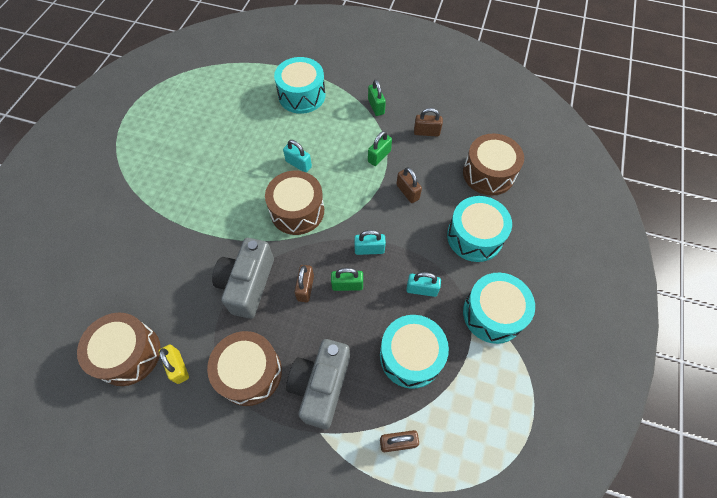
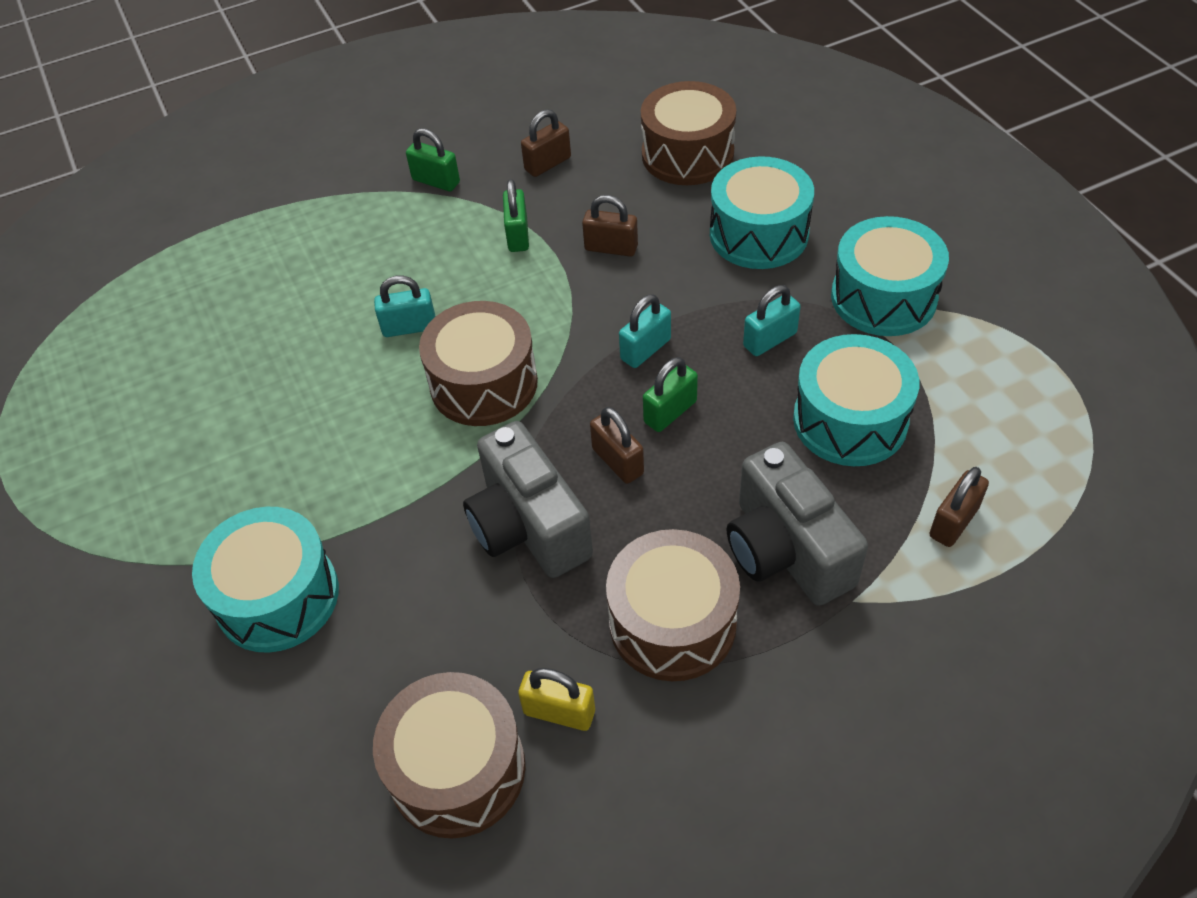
camera: 40 degrees left, 10 degrees down
turquoise drum [274,57,326,114] -> turquoise drum moved to [192,507,339,653]

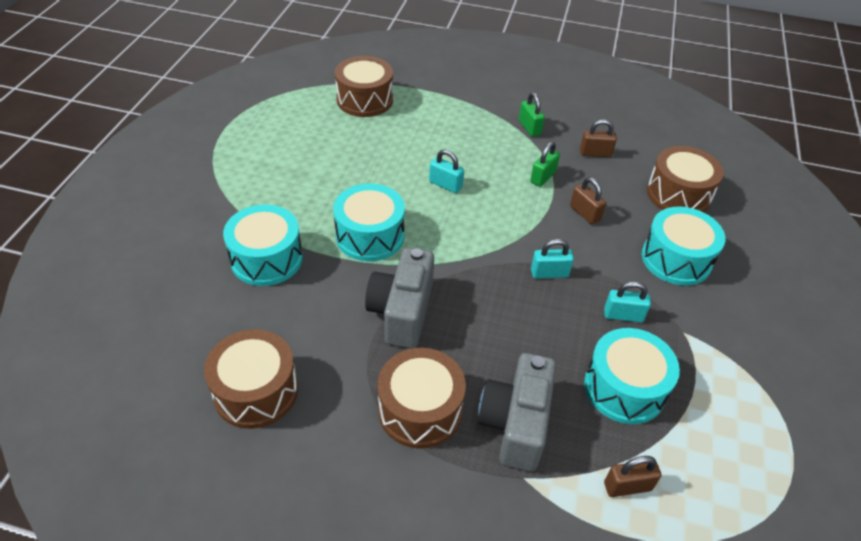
camera: 35 degrees right, 5 degrees down
brown drum [419,301,538,426] -> brown drum moved to [335,56,393,117]
yellow padlock [518,668,595,731] -> none
brown padlock [590,407,644,484] -> none
green padlock [643,357,698,432] -> none
turquoise drum [831,216,949,336] -> turquoise drum moved to [333,183,405,261]

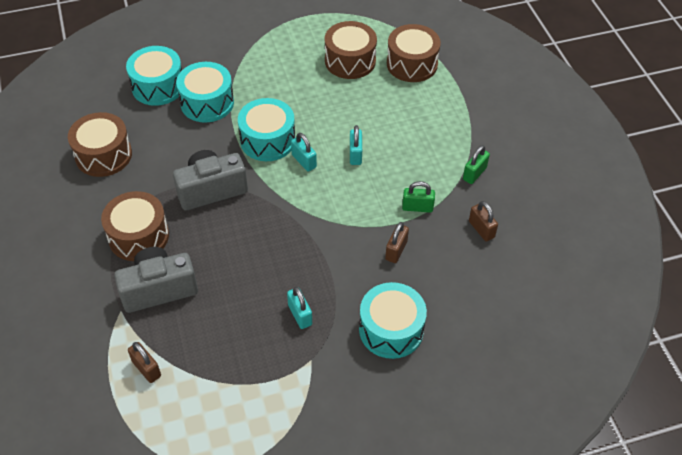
camera: 60 degrees right, 5 degrees up
turquoise padlock [531,239,574,278] -> turquoise padlock moved to [291,133,317,172]
turquoise drum [584,328,680,424] -> turquoise drum moved to [126,46,182,106]
brown drum [647,146,723,212] -> brown drum moved to [325,21,377,79]

